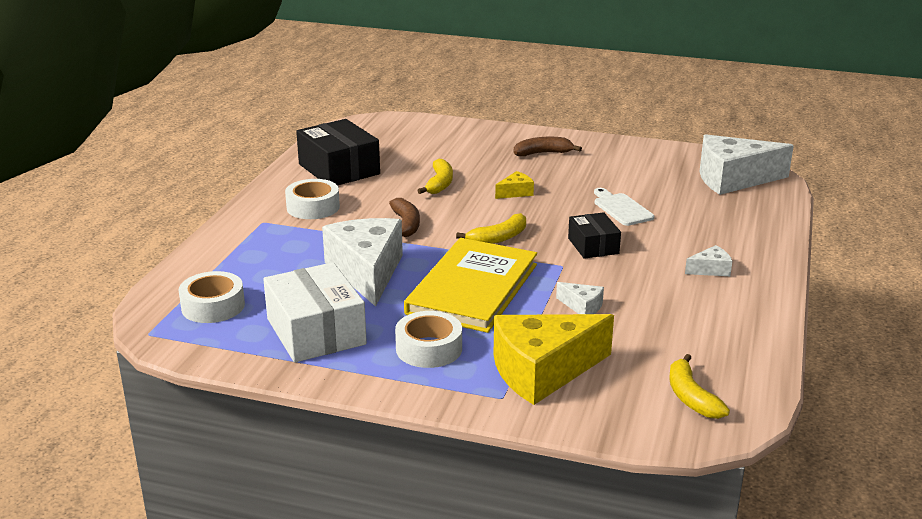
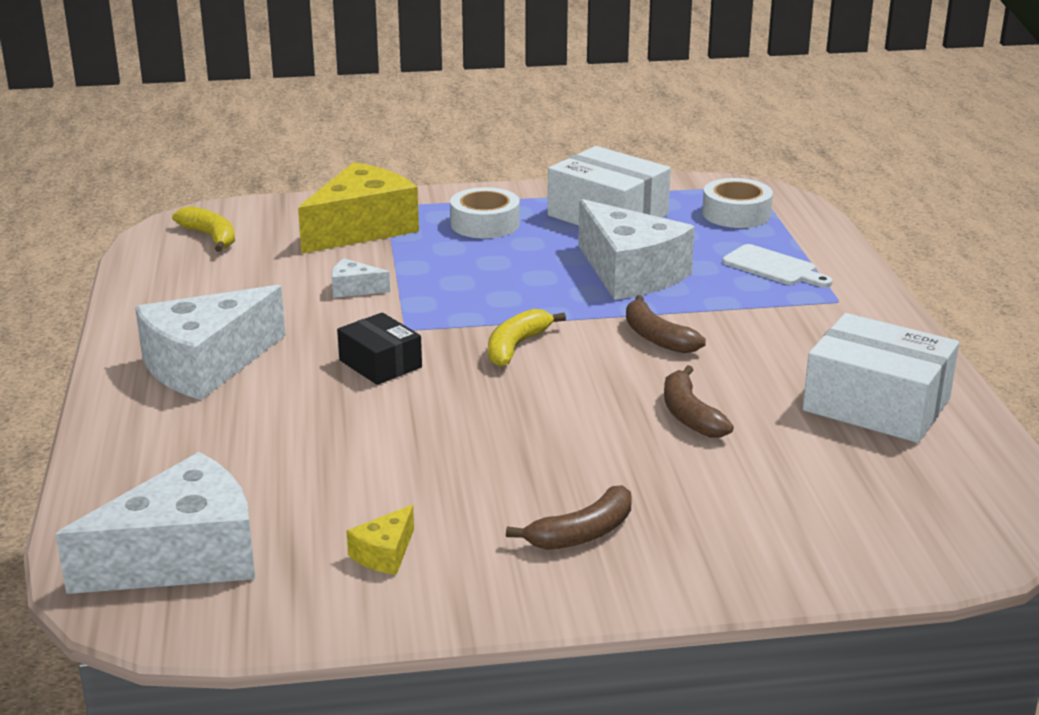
camera: 155 degrees right, 0 degrees up
white tape [285,179,340,219] -> none
black box [296,119,380,185] -> white box [803,313,959,443]
yellow book [404,238,537,333] -> none
yellow banana [417,159,453,194] -> brown banana [664,365,734,438]
yellow cheese [495,171,534,199] -> yellow cheese moved to [347,505,414,575]
white cutting board [594,188,654,226] -> white cutting board moved to [722,244,833,287]
white cheese [685,245,732,276] -> white cheese [135,285,286,400], size x2.32

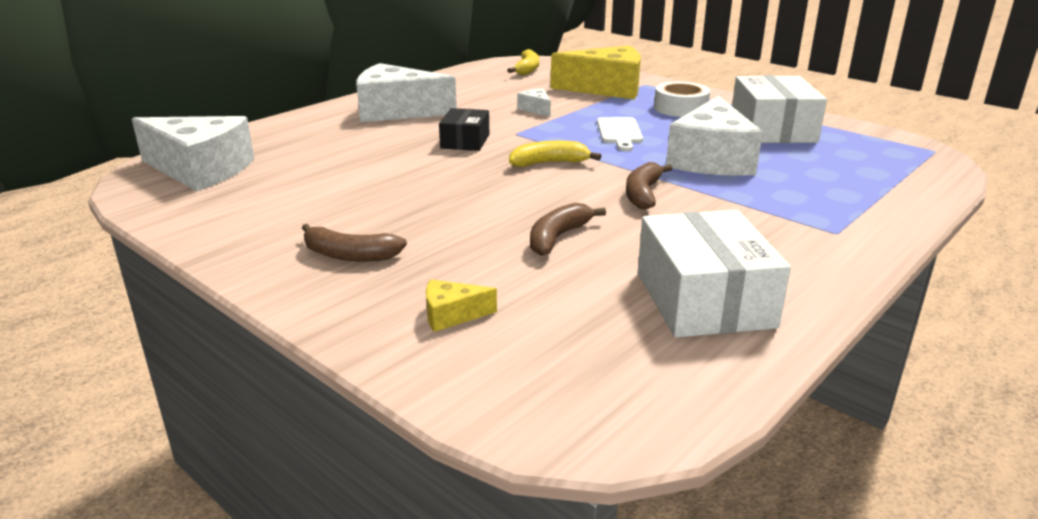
camera: 50 degrees right, 0 degrees up
yellow cheese [347,505,414,575] -> yellow cheese moved to [426,279,497,332]
white tape [702,178,773,228] -> none
white cutting board [722,244,833,287] -> white cutting board moved to [597,117,643,151]

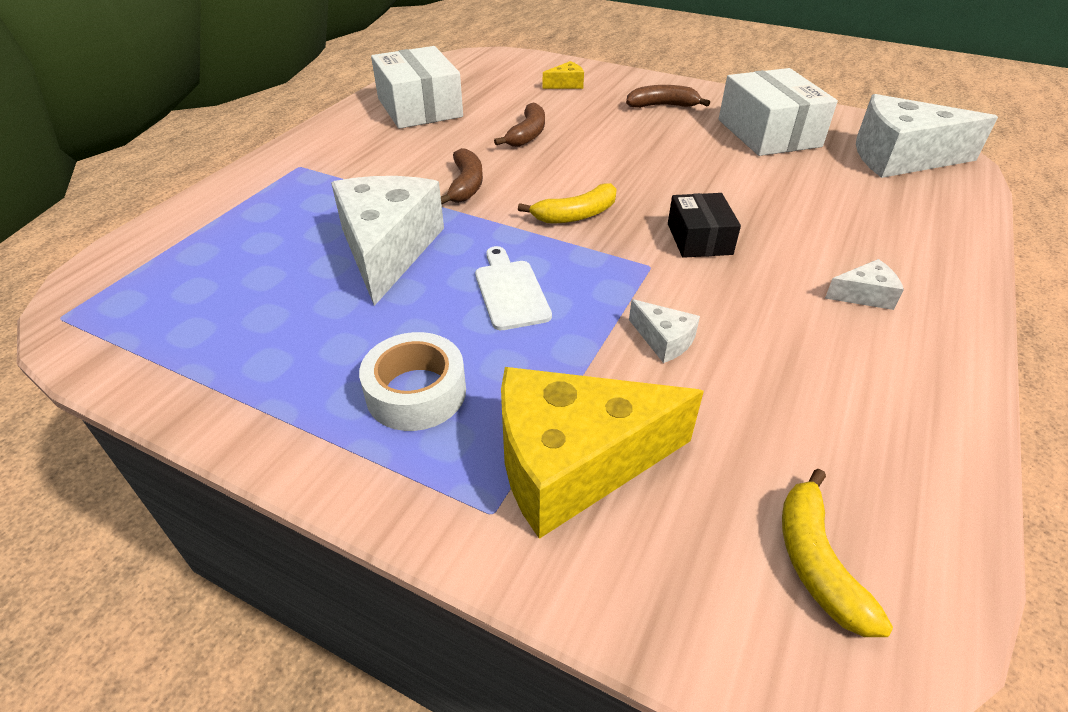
camera: 165 degrees right, 15 degrees up
white cheese [356,63,457,122] -> white cheese [825,259,904,310], size x0.43
white box [732,75,827,143] -> white box moved to [719,68,838,156]

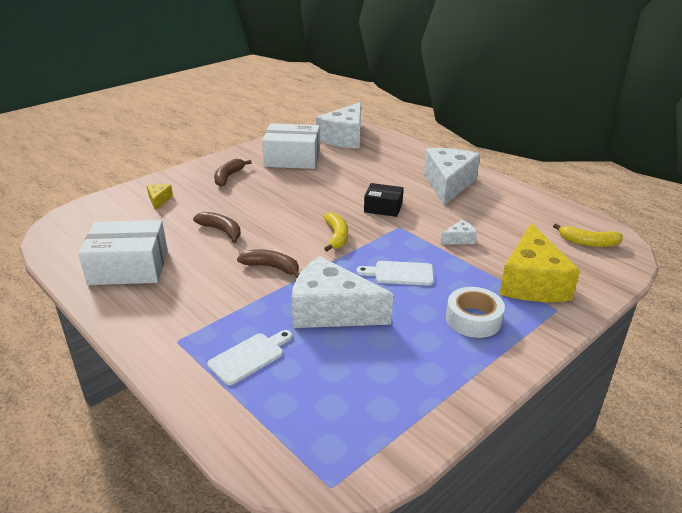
camera: 70 degrees left, 10 degrees down
white cheese [825,259,904,310] -> white cheese [424,148,480,206], size x2.32
none -> white cutting board [207,330,292,385]

